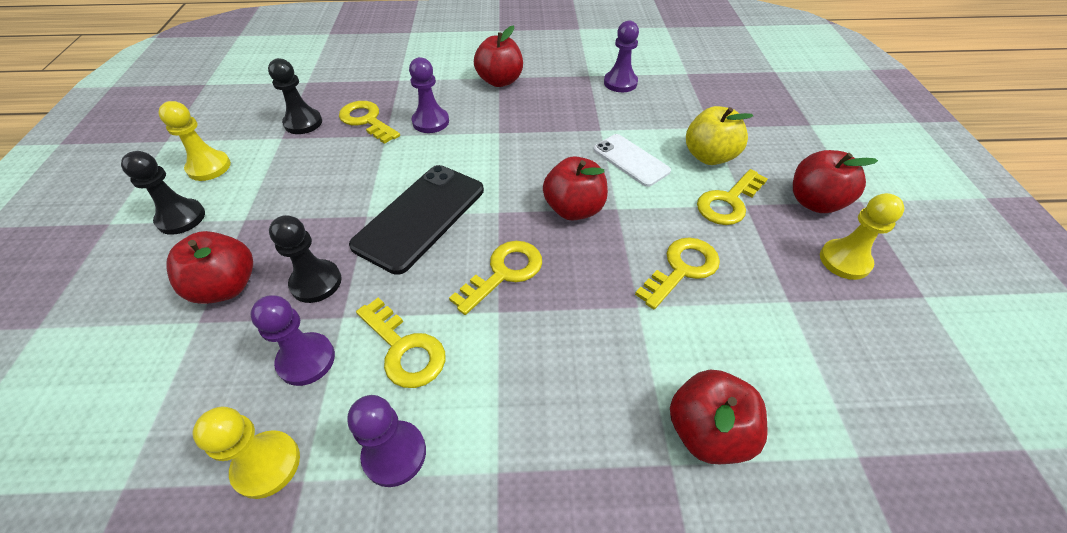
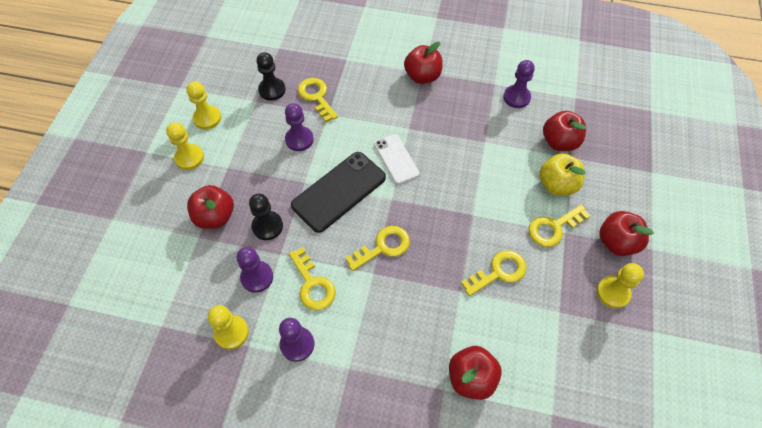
camera: 15 degrees right, 10 degrees up
black pawn [121,151,205,235] -> yellow pawn [166,122,204,170]
purple pawn [409,57,449,133] -> purple pawn moved to [285,103,314,151]
red apple [543,156,608,221] -> red apple moved to [543,111,586,151]
white phone [594,134,671,187] -> white phone moved to [374,134,420,184]

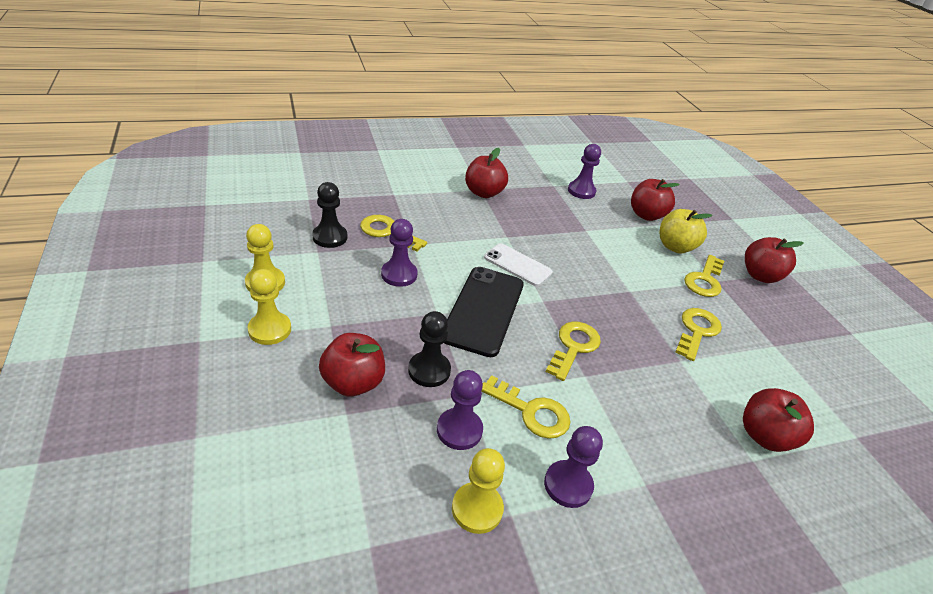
camera: 35 degrees left, 20 degrees down
yellow pawn [597,263,644,309] -> none

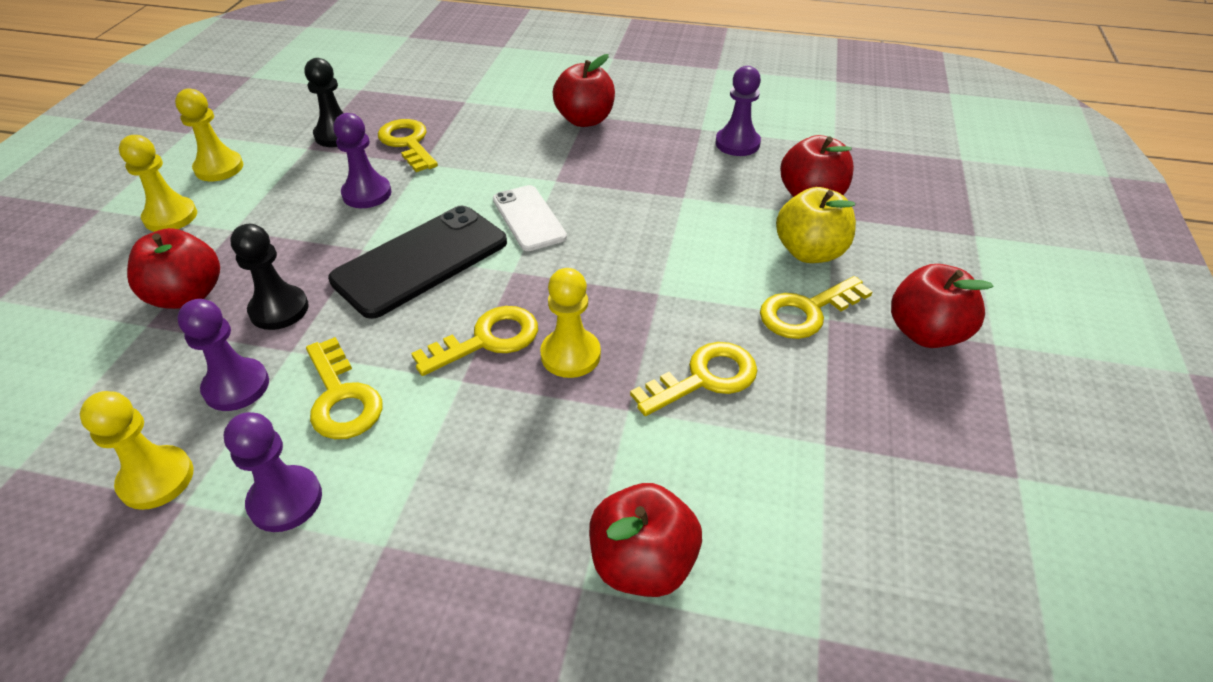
camera: 35 degrees right, 5 degrees up
none -> yellow pawn [540,268,601,378]

